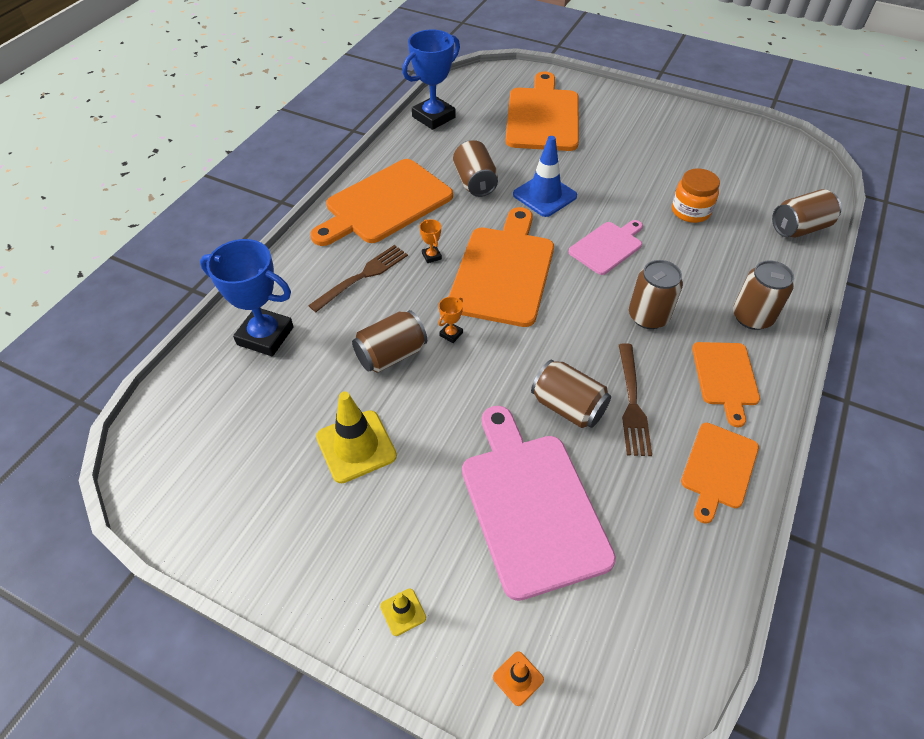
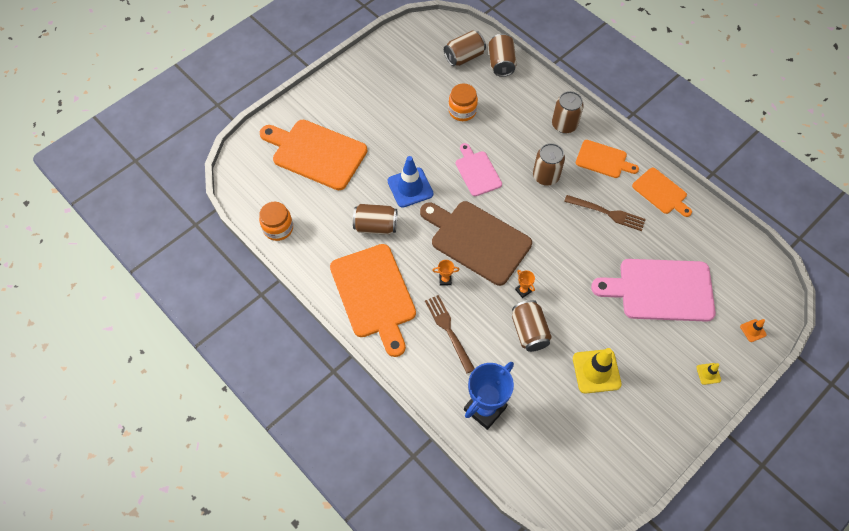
camera: 70 degrees left, 10 degrees up
blue trophy [402,29,460,130] -> orange jar [259,202,293,241]
orange cutting board [449,207,554,327] -> brown cutting board [420,201,532,286]
brown can [531,360,611,428] -> brown can moved to [444,30,486,66]

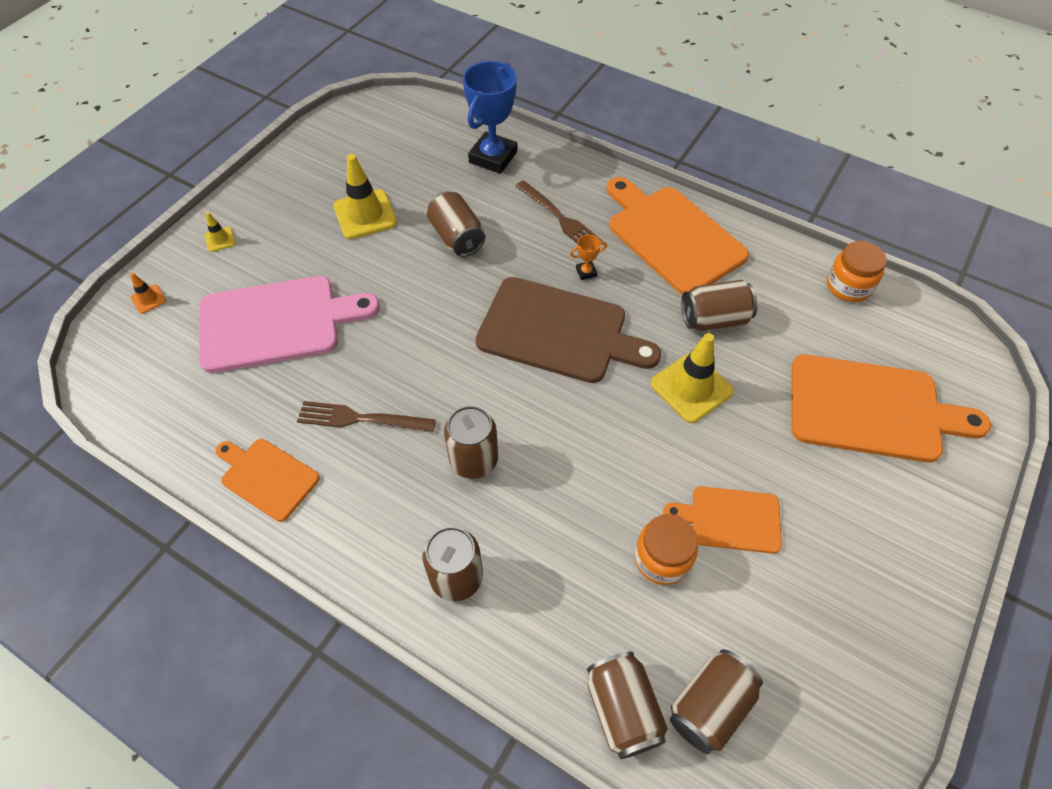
camera: 165 degrees right, 5 degrees down
blue traffic cone [387,156,433,208] -> yellow traffic cone [651,333,734,423]
pink cutting board [456,143,502,196] -> none
orange trophy [515,270,535,298] -> none
orange cutting board [576,140,639,178] -> orange cutting board moved to [663,486,782,554]

